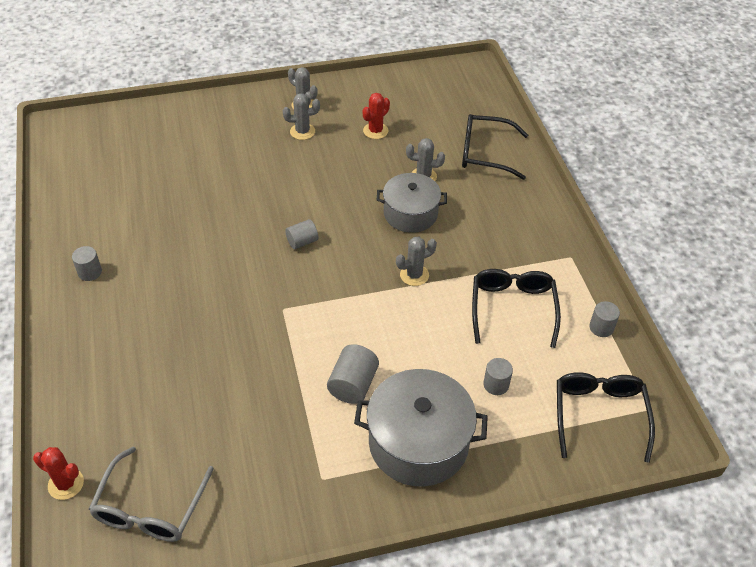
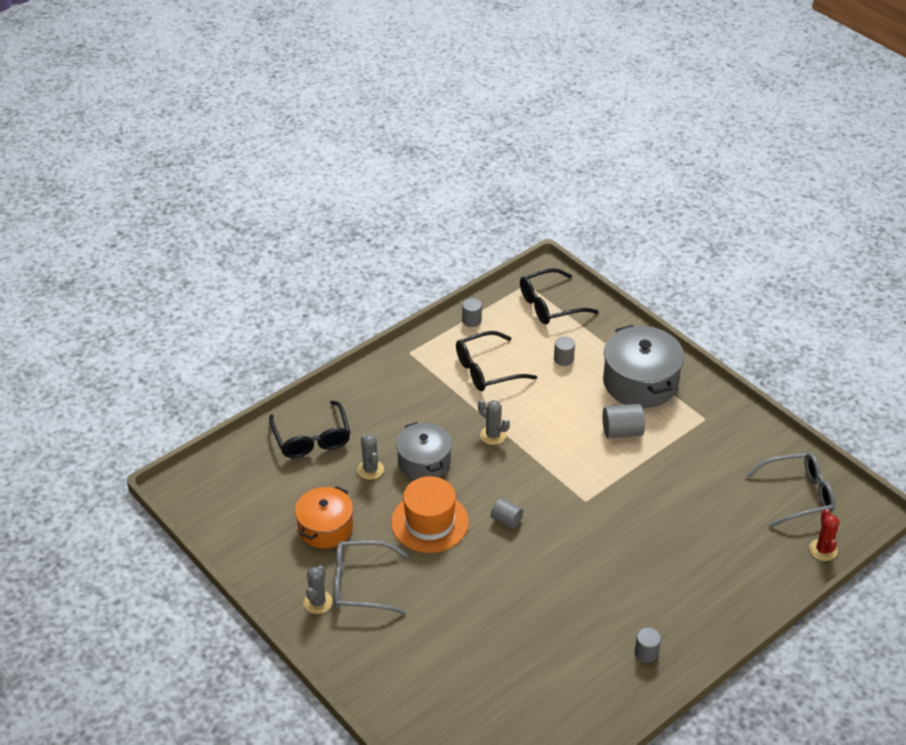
camera: 115 degrees left, 5 degrees down
grey cactus [283,93,320,140] -> grey glasses [334,541,408,614]
red cactus [363,93,390,139] -> orange pot [295,486,353,548]
none -> orange hat [391,476,469,553]

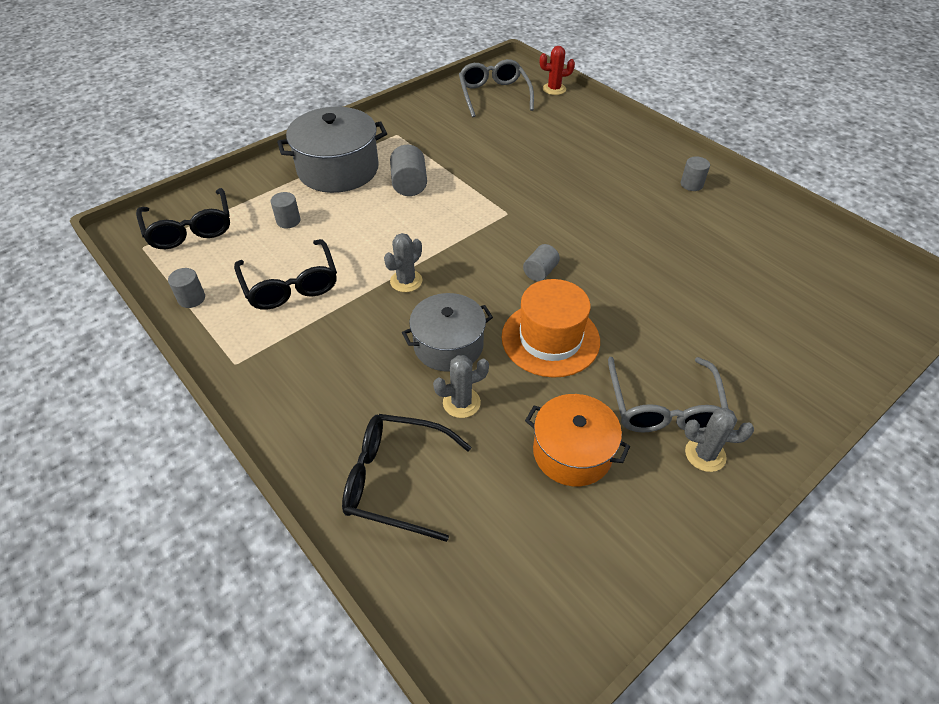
camera: 90 degrees left, 5 degrees up
black glasses [269,400,351,458] -> black glasses turned 150 degrees counterclockwise [342,414,471,542]

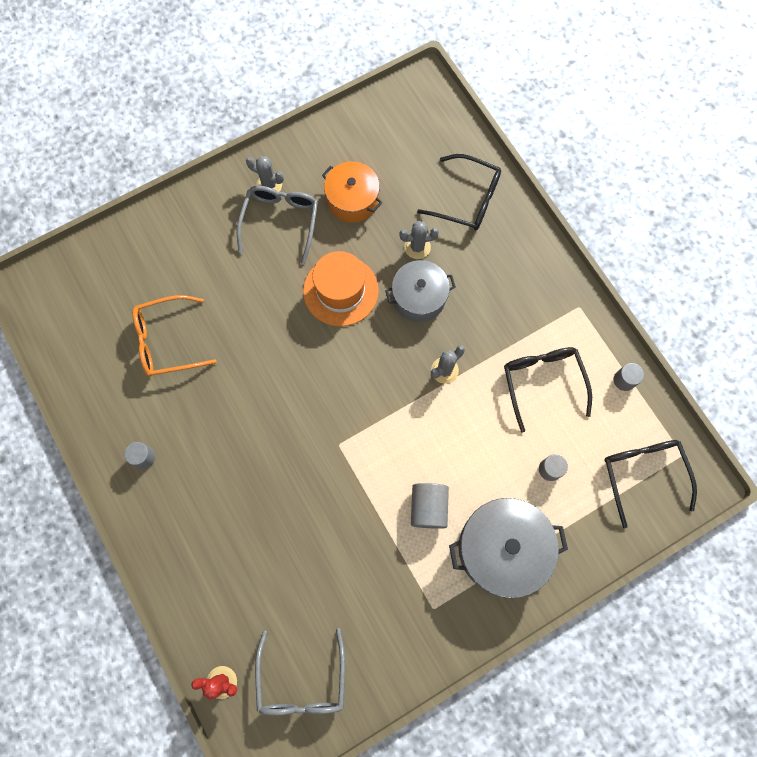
camera: 170 degrees left, 25 degrees up
grey cylinder [523,244,560,282] -> none
none -> orange glasses [132,295,217,377]

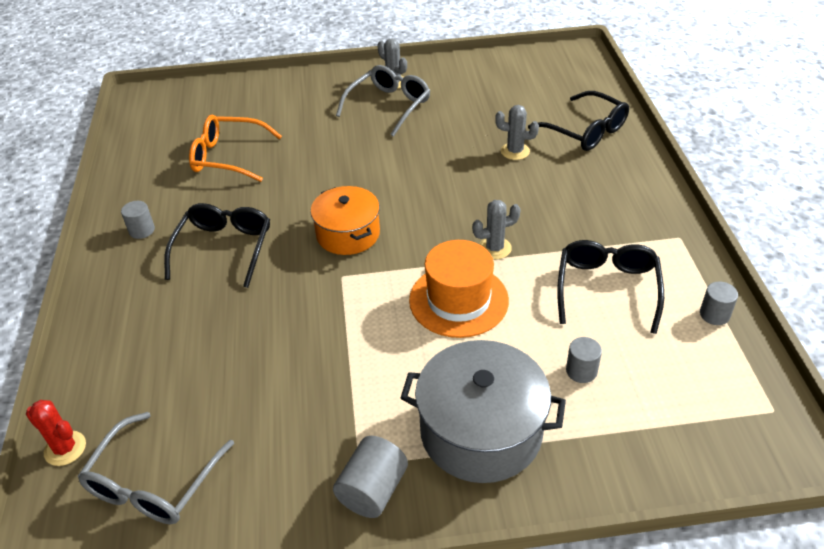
camera: 25 degrees right, 30 degrees down
orange hat [303,251,379,326] -> orange hat moved to [409,240,509,338]
orange pot [322,162,382,223] -> orange pot moved to [311,186,380,255]
grey pot [385,260,456,322] -> none
grey cylinder [411,483,449,529] -> grey cylinder moved to [333,436,408,518]
black glasses [604,440,697,528] -> black glasses moved to [164,203,270,288]

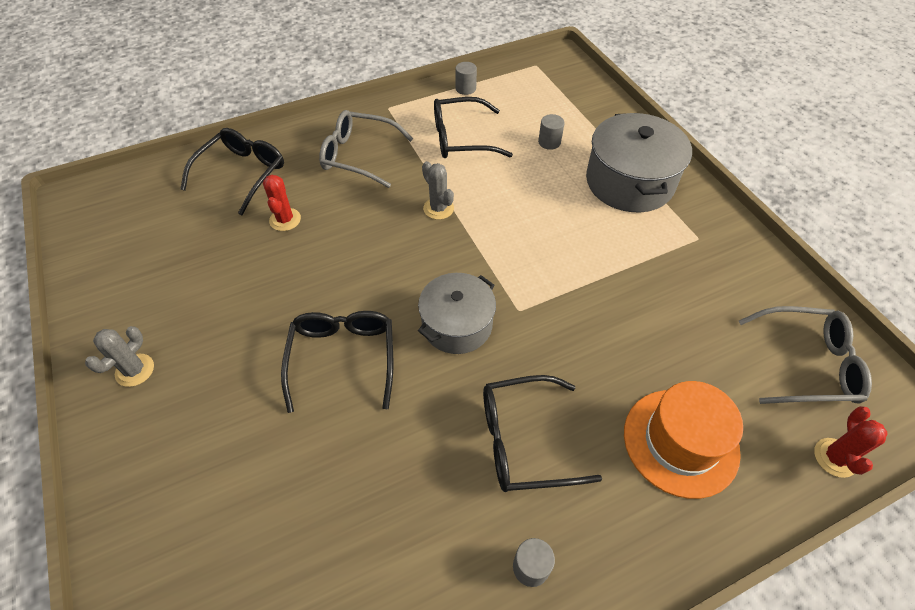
camera: 110 degrees left, 10 degrees up
orange glasses [189,115,282,182] -> none
orange pot [311,186,380,255] -> grey pot [418,273,496,354]
grey cylinder [333,436,408,518] -> none
grey glasses [336,65,430,137] -> grey glasses moved to [319,110,413,188]
orange hat [409,240,509,338] -> orange hat moved to [624,381,743,499]
grey cactus [495,105,539,160] -> red cactus [263,175,301,231]
none -> black glasses [281,311,393,413]

